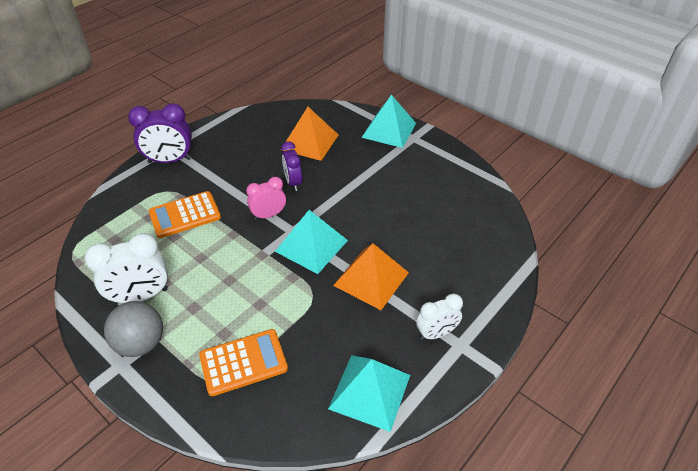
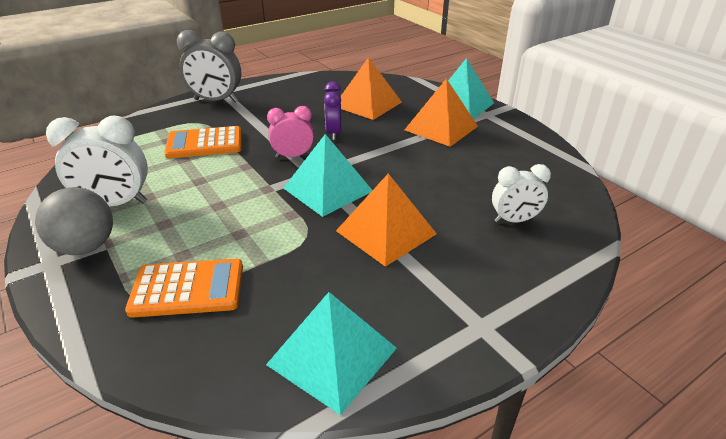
camera: 15 degrees right, 10 degrees down
purple clock [128,103,192,163] -> grey clock [177,30,241,102]
white clock [416,294,463,340] -> white clock moved to [492,164,551,223]
none -> orange pyramid [405,78,478,147]

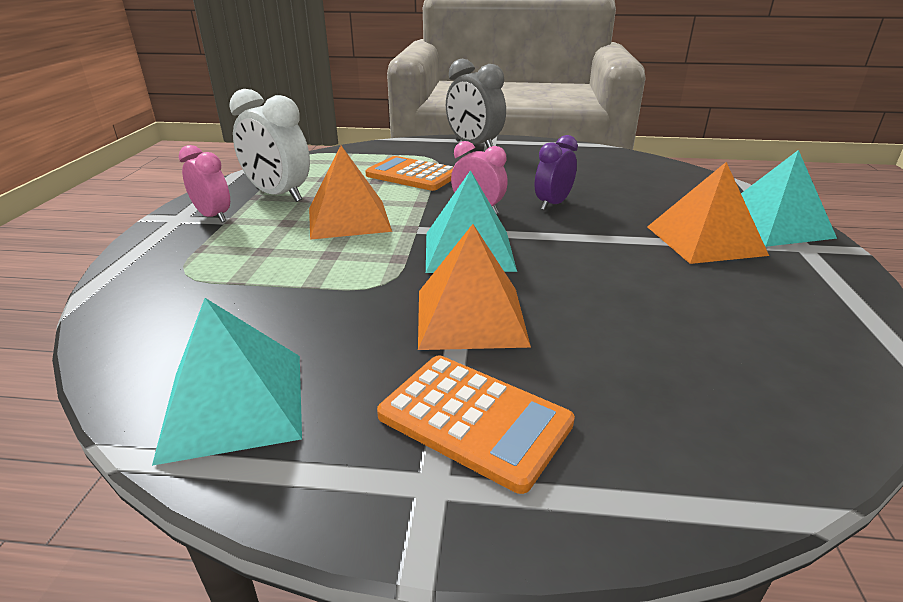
camera: 40 degrees right, 5 degrees down
grey ball [35,187,113,255] -> pink clock [179,145,230,223]
orange calculator [125,259,243,318] -> orange calculator moved to [377,355,575,494]
orange pyramid [341,57,402,120] -> orange pyramid moved to [309,146,392,240]
white clock [492,164,551,223] -> none

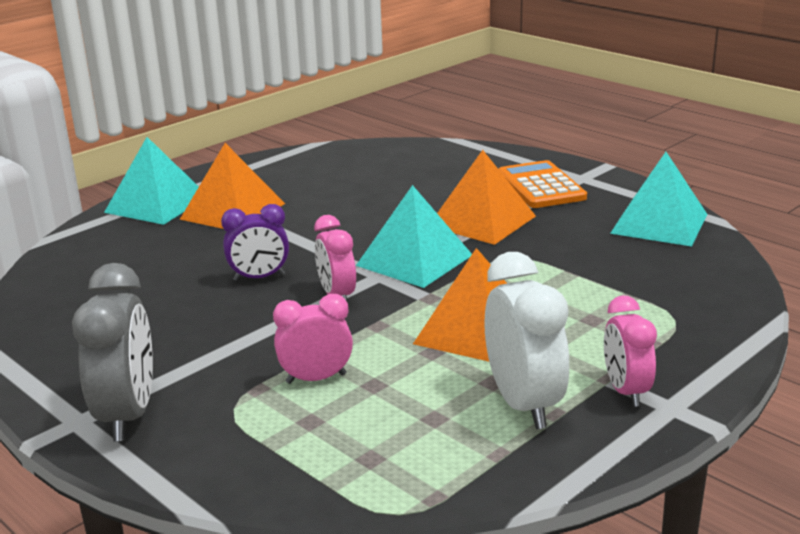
camera: 140 degrees left, 5 degrees down
orange calculator [365,156,454,191] -> pink clock [273,294,353,384]

